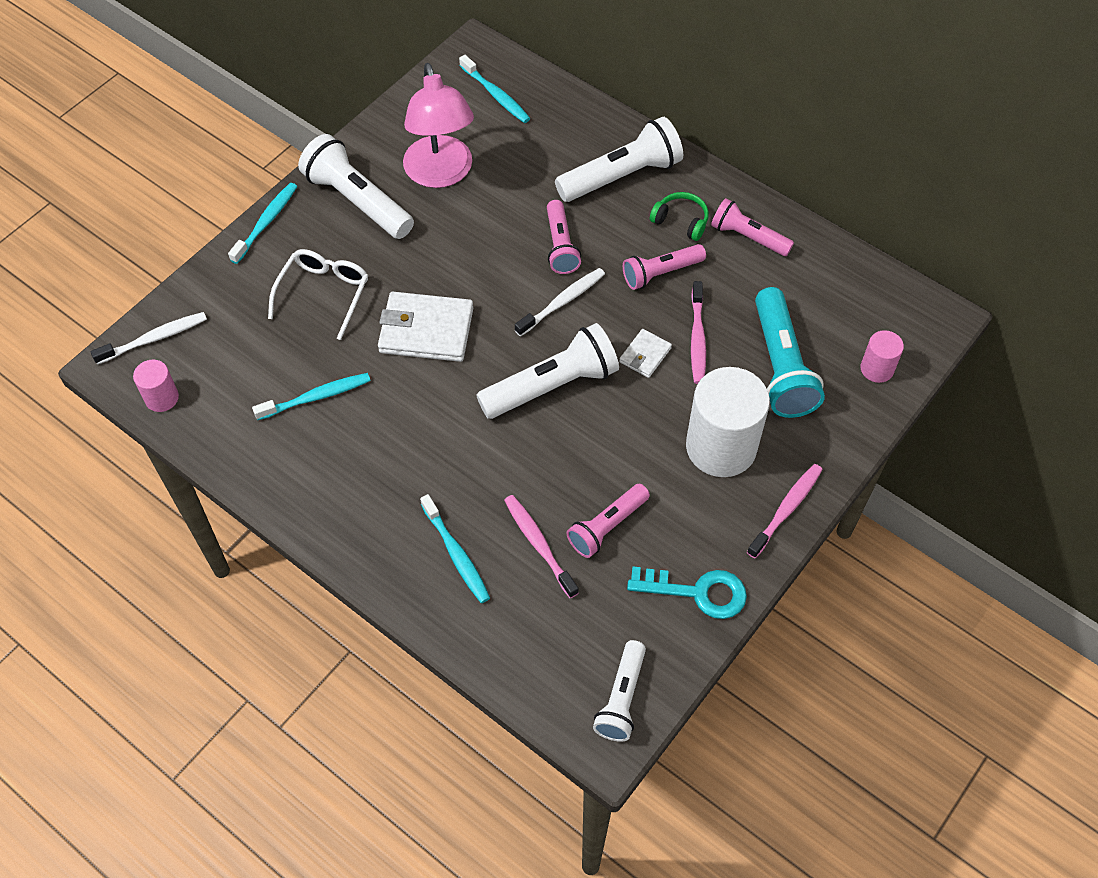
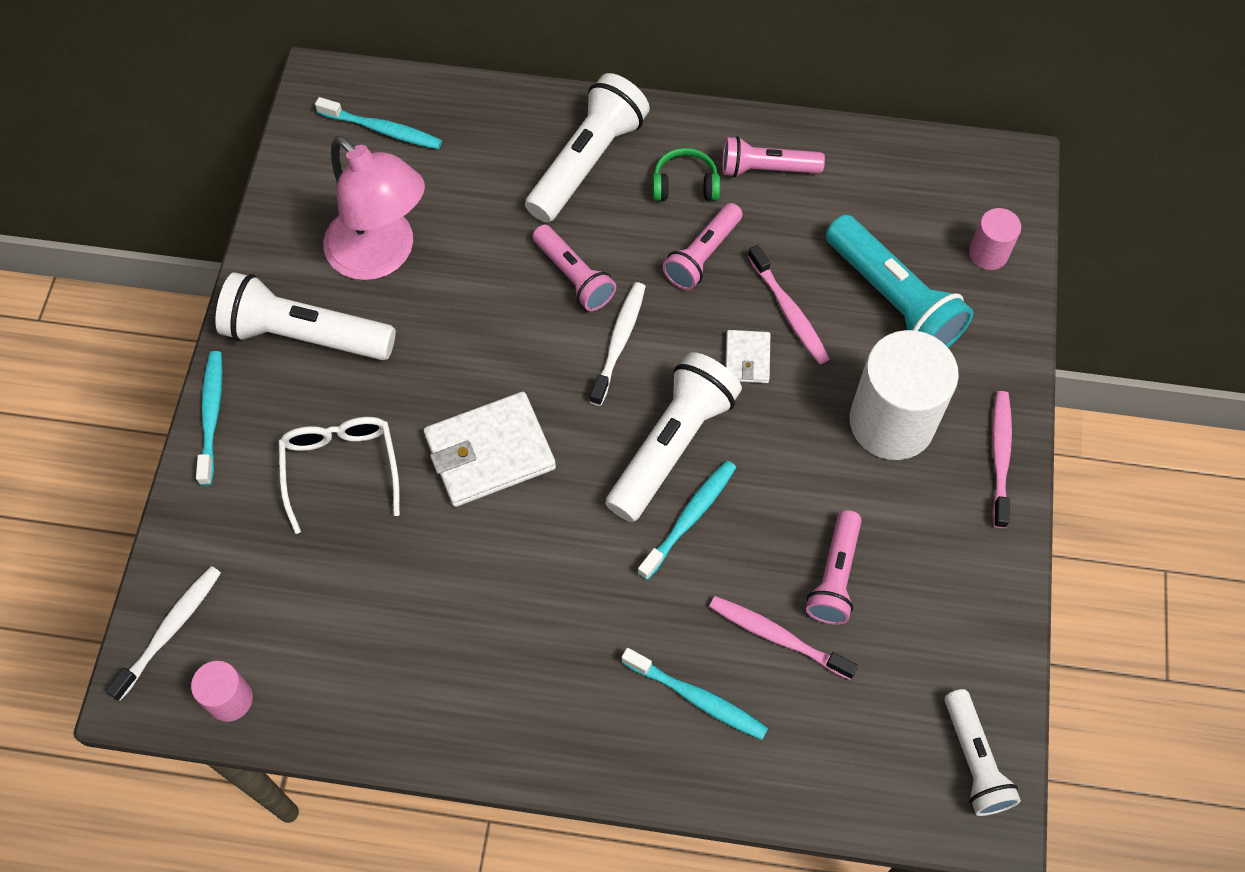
camera: 30 degrees left, 5 degrees up
turquoise toothbrush [252,373,371,420] -> turquoise toothbrush moved to [637,460,736,580]
turquoise key [627,566,747,619] -> none

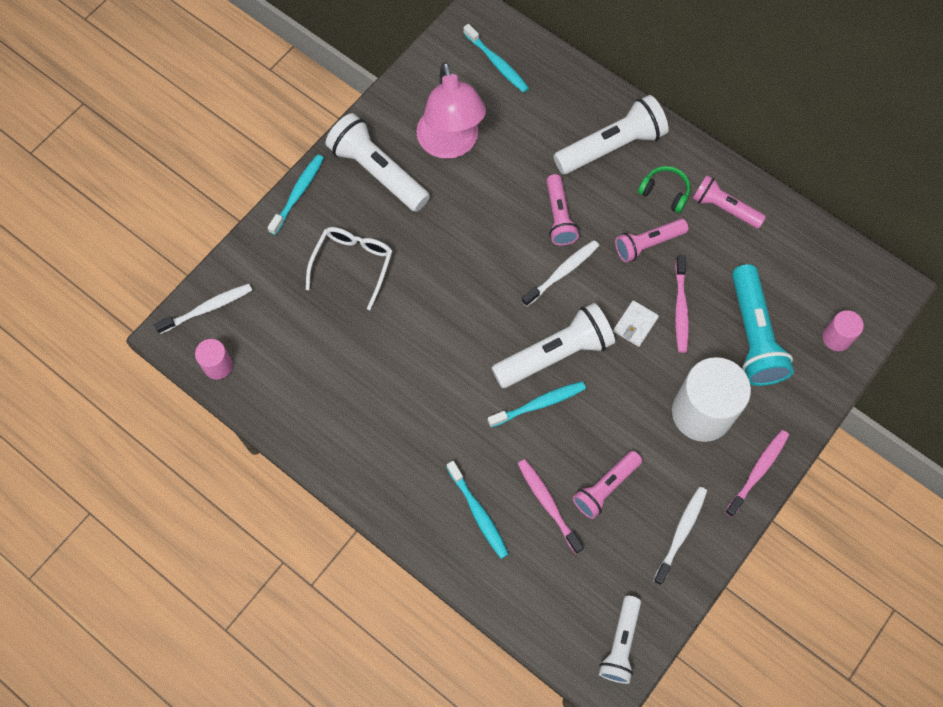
camera: 30 degrees right, 5 degrees up
white wallet [424,392,556,507] -> none
none -> white toothbrush [653,486,707,585]

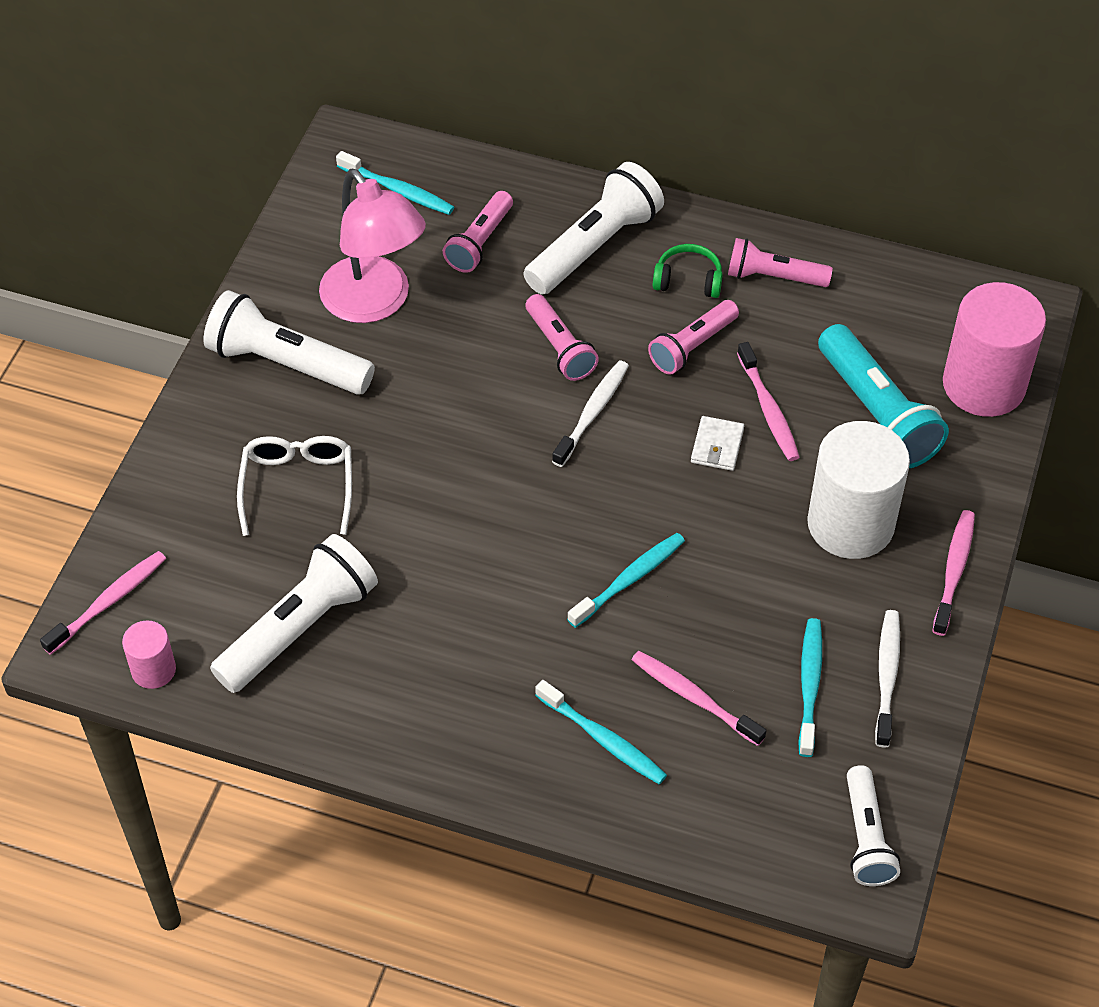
camera: 20 degrees left, 15 degrees down
white toothbrush [154,284,252,334] -> pink toothbrush [40,551,166,655]
turquoise toothbrush [267,154,324,235] -> turquoise toothbrush moved to [798,618,822,757]
white flashlight [492,303,615,388] -> white flashlight moved to [210,534,378,693]
pink flashlight [573,451,642,519] -> pink flashlight moved to [443,191,513,273]
pink cylinder [823,310,864,351] -> pink cylinder [943,282,1046,417], size x2.05

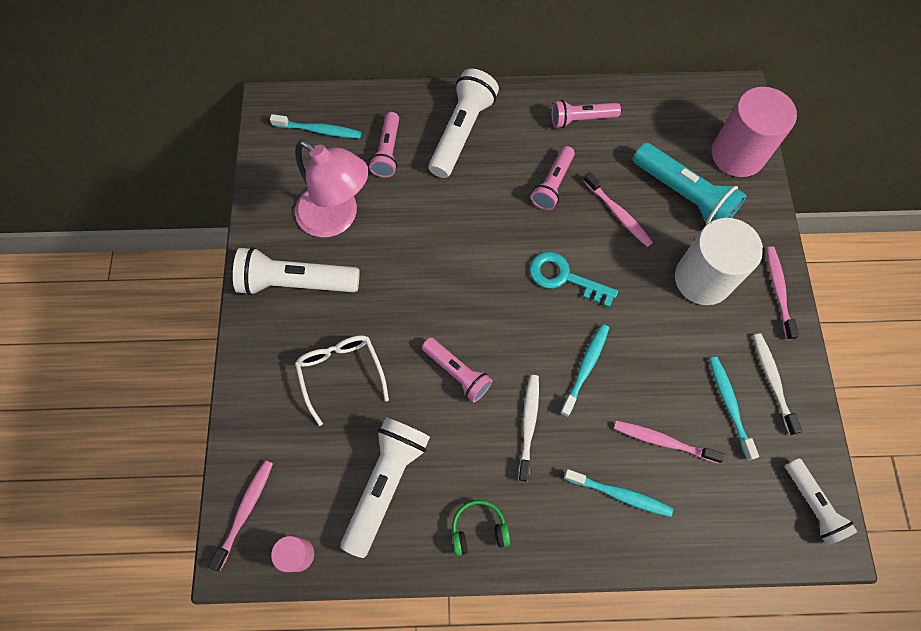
camera: 20 degrees left, 15 degrees up
pink flashlight [526,294,599,381] -> pink flashlight moved to [422,337,493,402]
white toothbrush [552,360,629,467] -> white toothbrush moved to [518,375,539,482]
green headphones [653,244,723,298] -> green headphones moved to [452,500,510,556]
white wallet [691,416,744,471] -> none
none -> turquoise key [530,252,618,308]

